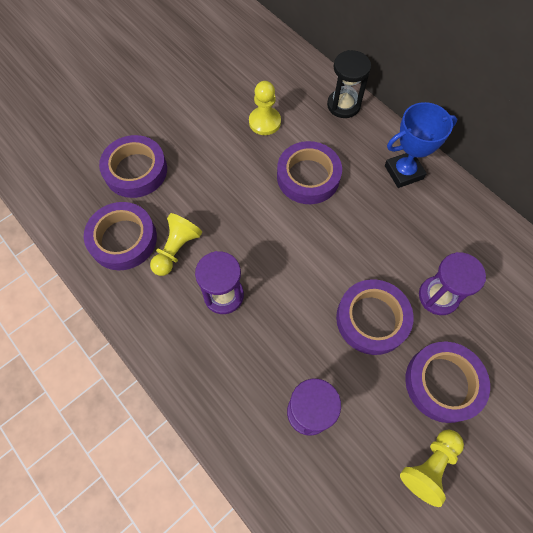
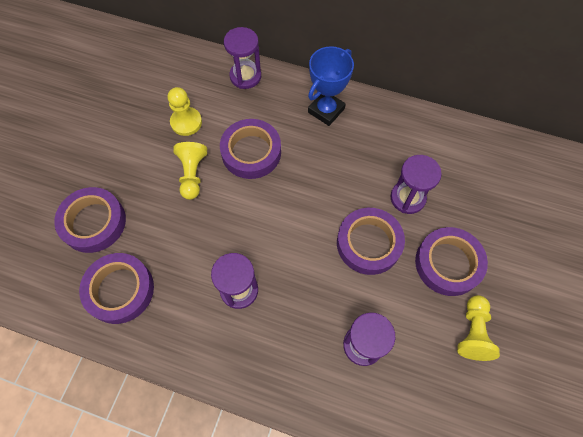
camera: 30 degrees left, 0 degrees up
yellow pawn [150,213,202,276] -> yellow pawn moved to [173,142,207,200]
black hourglass [327,50,371,118] -> purple hourglass [224,27,261,89]

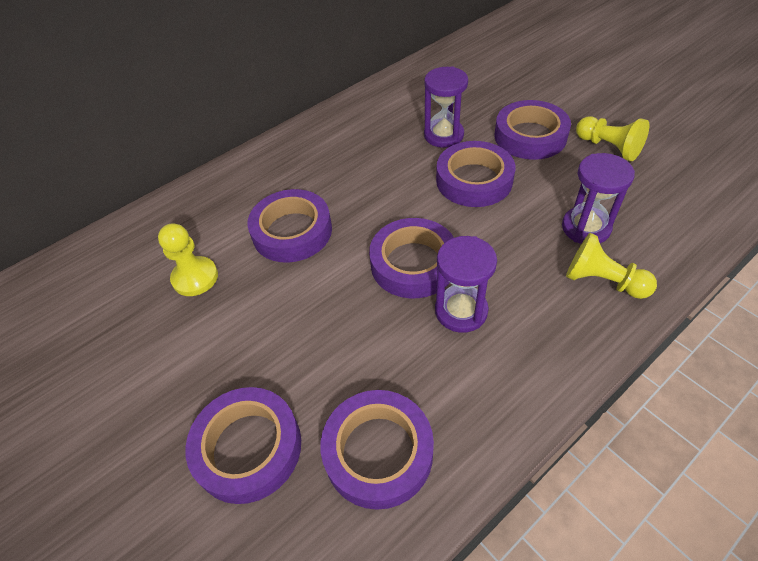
camera: 55 degrees left, 15 degrees down
yellow pawn [173,142,207,200] -> yellow pawn moved to [566,233,657,299]
purple hourglass [224,27,261,89] -> none
blue trophy [308,46,354,126] -> none
none -> purple tape [369,218,454,298]

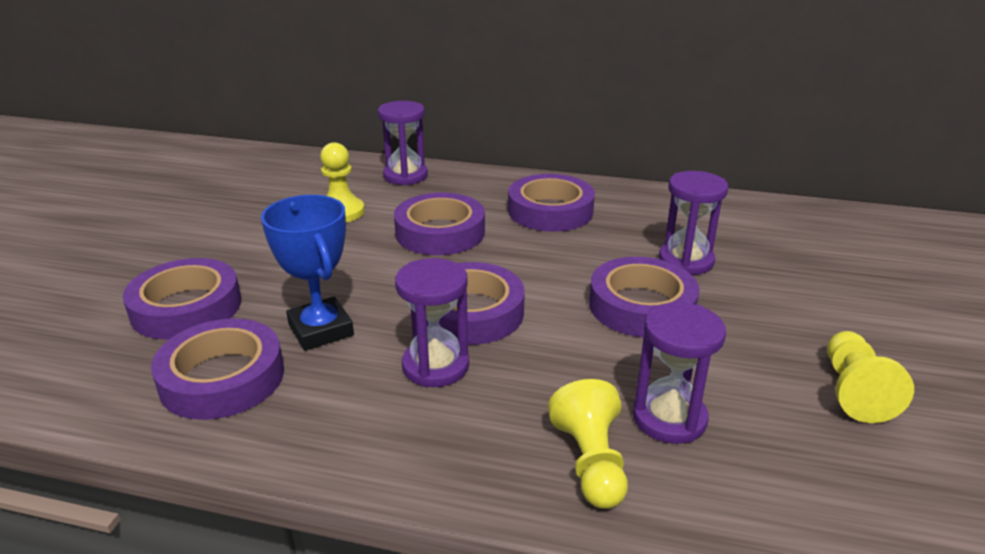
camera: 50 degrees right, 20 degrees down
purple tape [494,100,571,160] -> purple tape moved to [508,174,595,232]
none -> blue trophy [261,195,354,351]
none -> purple hourglass [378,101,428,185]

